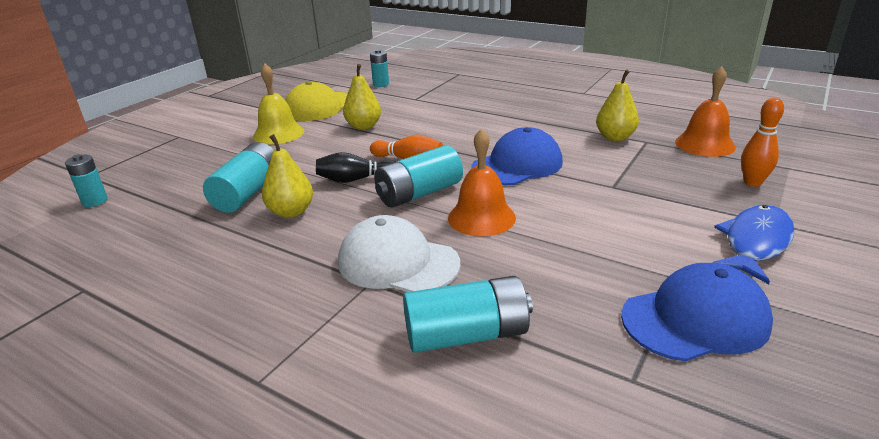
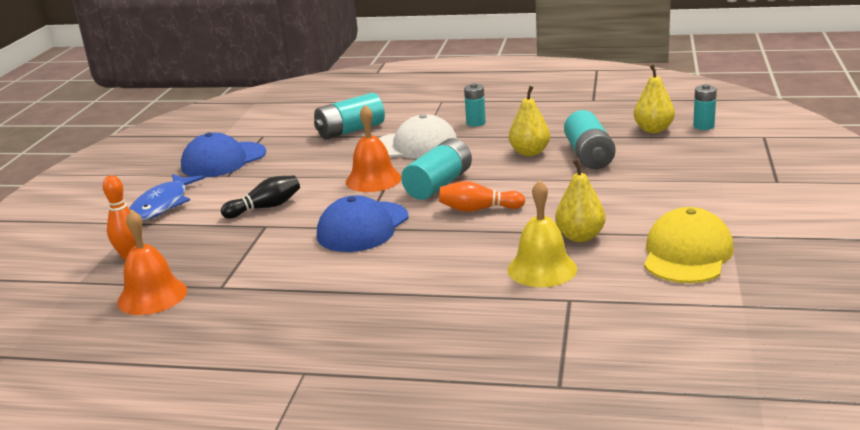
camera: 160 degrees right, 5 degrees down
yellow bell [253,64,304,144] -> yellow bell moved to [507,180,577,287]
black bowling pin [316,152,395,183] -> black bowling pin moved to [221,176,300,219]
turquoise battery [370,49,389,87] -> turquoise battery moved to [464,83,486,127]
yellow pear [596,70,639,141] -> yellow pear moved to [634,64,675,133]

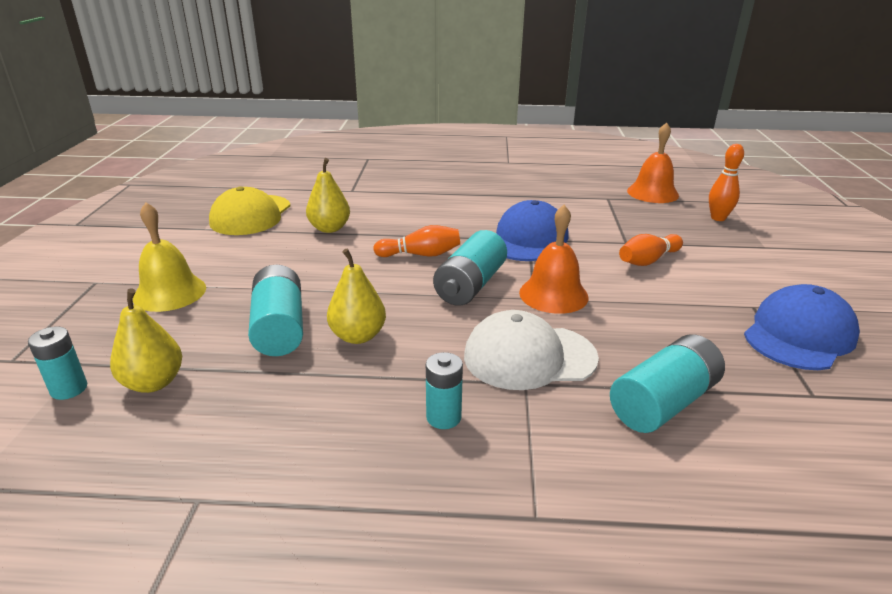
camera: 170 degrees right, 5 degrees up
blue fish [129,174,204,221] -> none
black bowling pin [221,176,300,219] -> orange bowling pin [619,234,683,266]
yellow bell [507,180,577,287] -> yellow bell moved to [133,202,206,312]

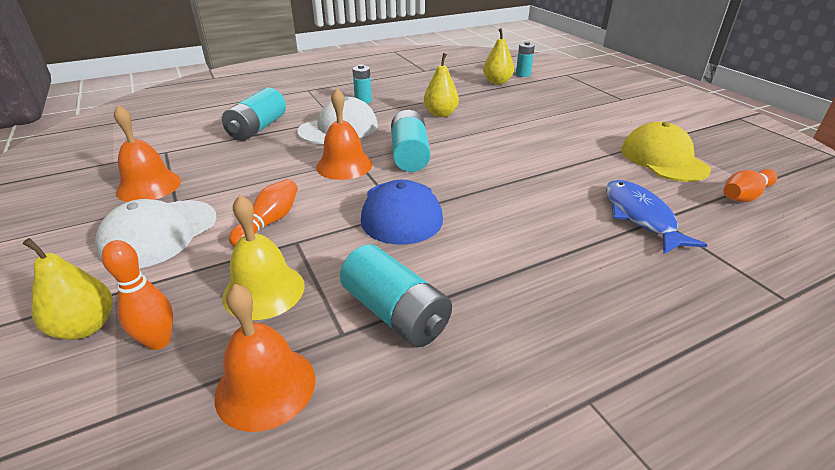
camera: 150 degrees right, 5 degrees up
yellow bell [133,202,206,312] -> yellow bell moved to [222,195,305,320]
turquoise battery [248,265,303,356] -> turquoise battery moved to [340,244,452,347]
yellow pear [306,158,350,233] -> yellow pear moved to [23,238,113,340]
orange bowling pin [373,225,460,257] -> orange bowling pin moved to [723,169,777,202]
blue cap [744,284,860,370] -> orange bell [114,105,181,202]
none -> white cap [95,199,216,268]
none -> blue fish [606,180,707,254]

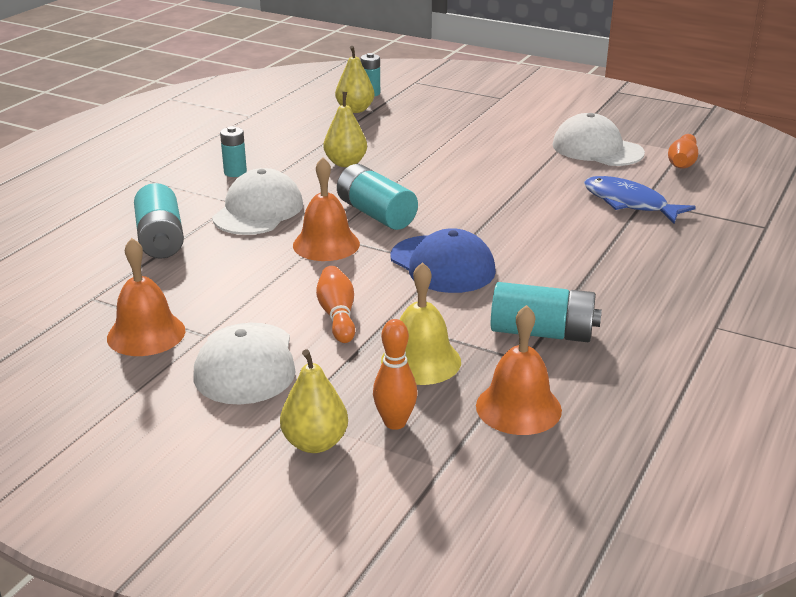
camera: 35 degrees left, 5 degrees down
yellow cap [621,122,711,182] -> white cap [552,113,645,166]

